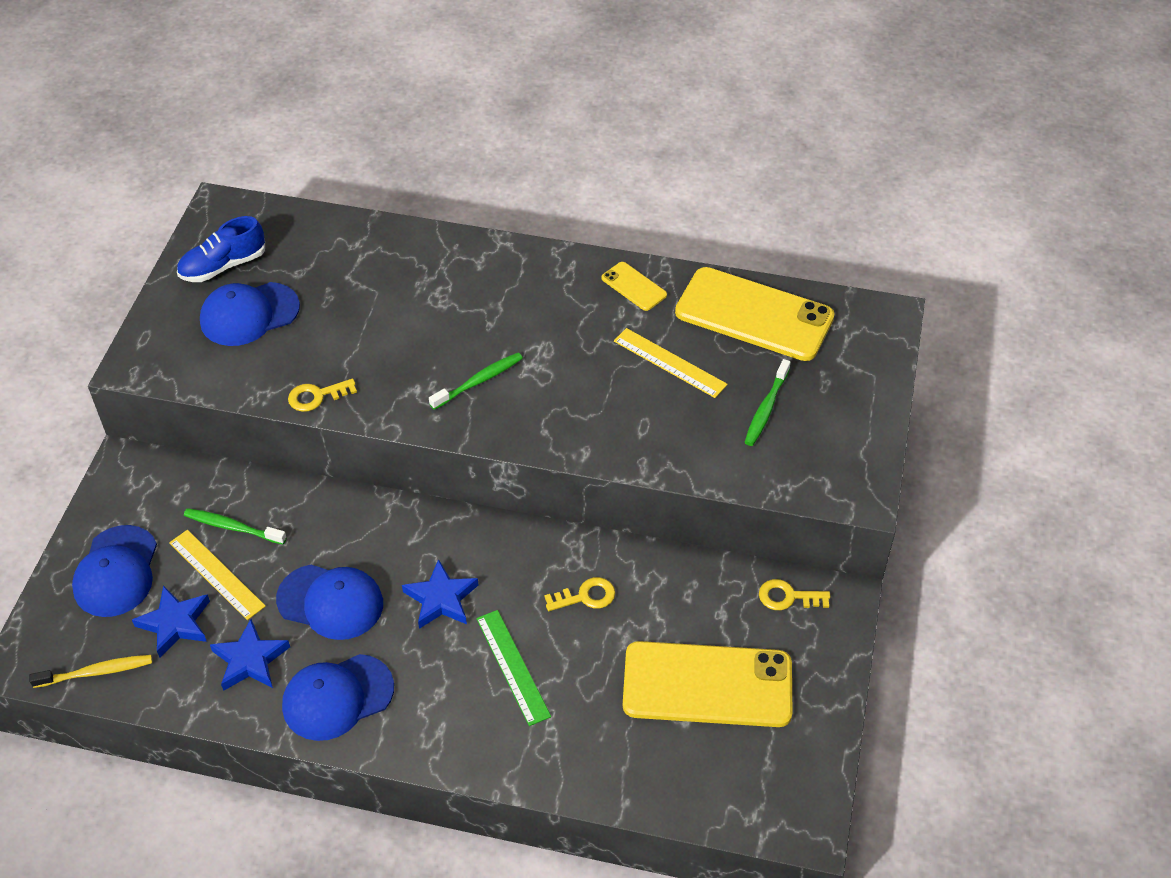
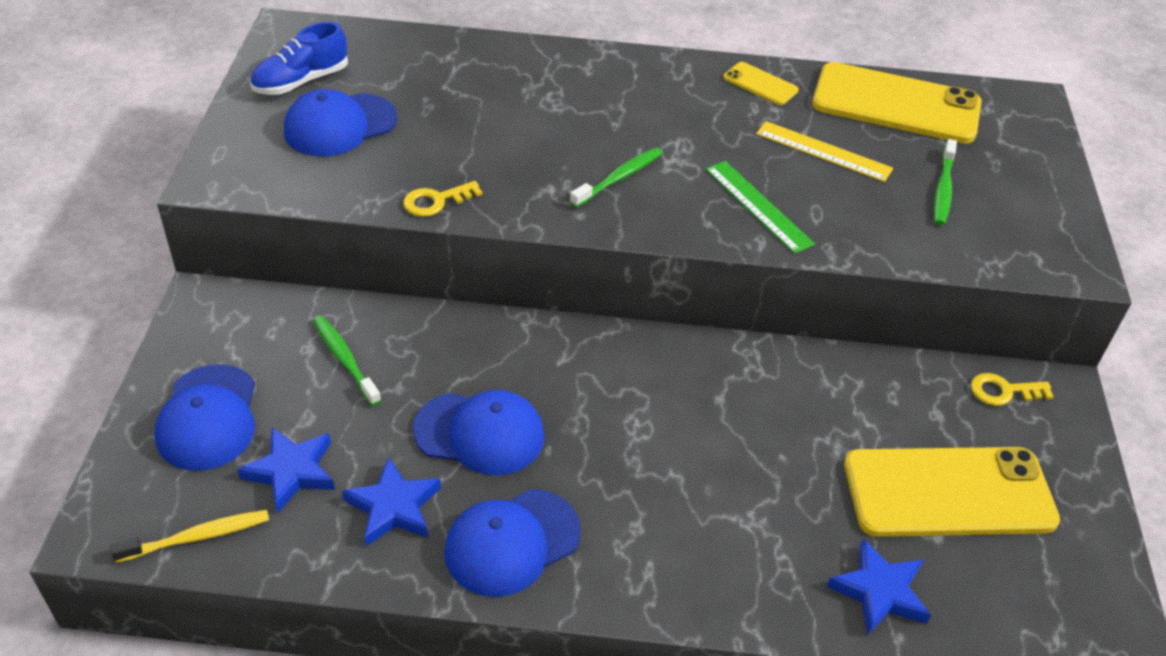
camera: 10 degrees left, 5 degrees down
yellow ruler [169,530,266,620] -> none
green toothbrush [184,508,287,544] -> green toothbrush turned 45 degrees clockwise [313,316,381,406]
blue star [402,559,478,629] -> blue star moved to [827,539,931,635]
green ruler [476,610,551,726] -> green ruler moved to [706,161,815,254]
yellow key [544,577,615,611] -> none

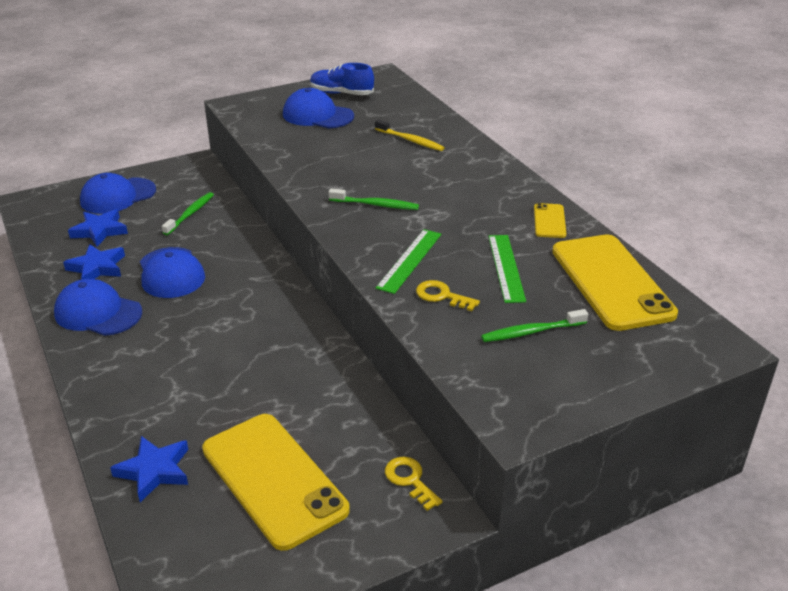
camera: 60 degrees right, 10 degrees down
yellow toothbrush [110,510,269,563] -> yellow toothbrush moved to [375,119,445,151]
yellow key [403,181,483,217] -> yellow key moved to [416,280,480,311]
yellow ruler [756,121,893,182] -> green ruler [488,235,526,303]

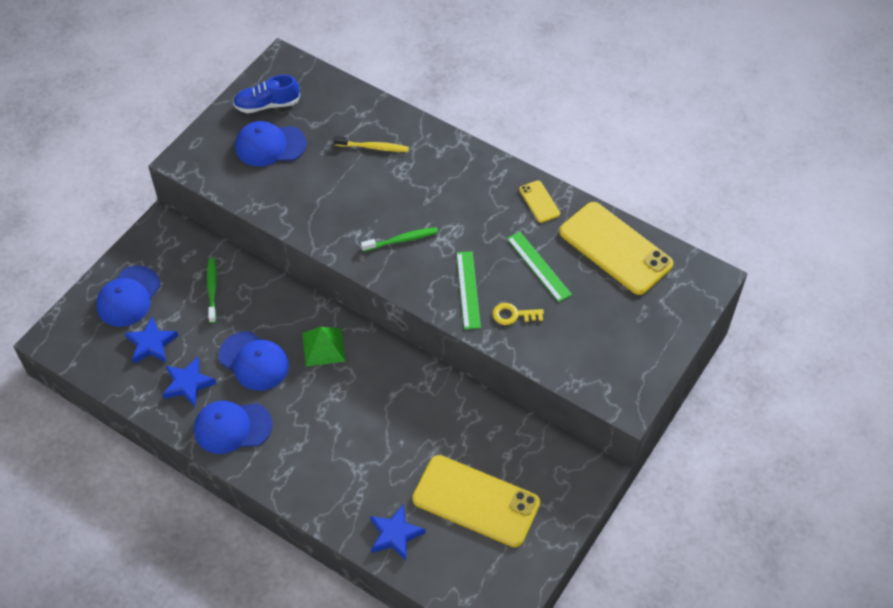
camera: 30 degrees left, 20 degrees up
yellow key [385,456,443,511] -> none
green toothbrush [481,309,588,342] -> none
none -> green pyramid [302,327,346,367]

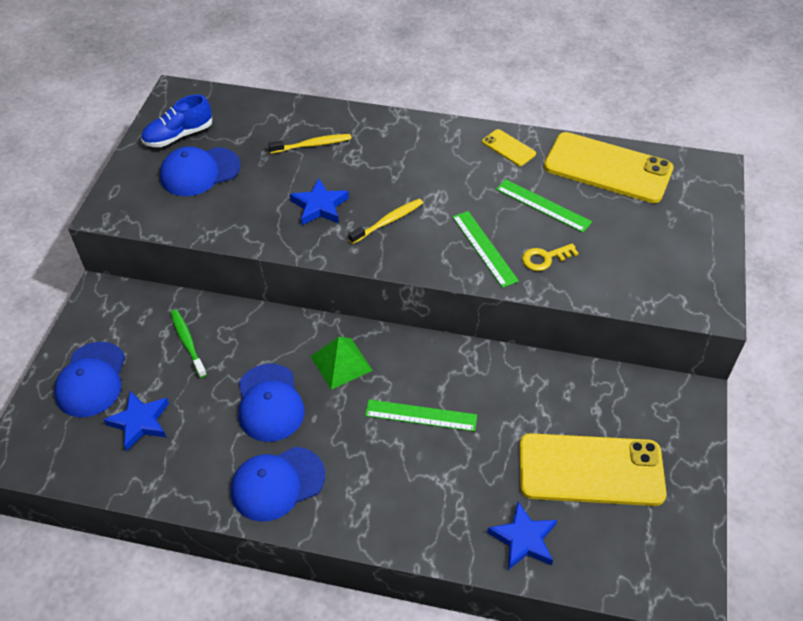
camera: 20 degrees left, 5 degrees down
blue star [162,357,217,407] -> blue star moved to [290,178,349,225]
blue cap [218,331,289,391] -> blue cap turned 60 degrees clockwise [238,364,305,442]
green toothbrush [361,227,438,252] -> yellow toothbrush [348,199,423,244]
none -> green ruler [365,399,477,432]

